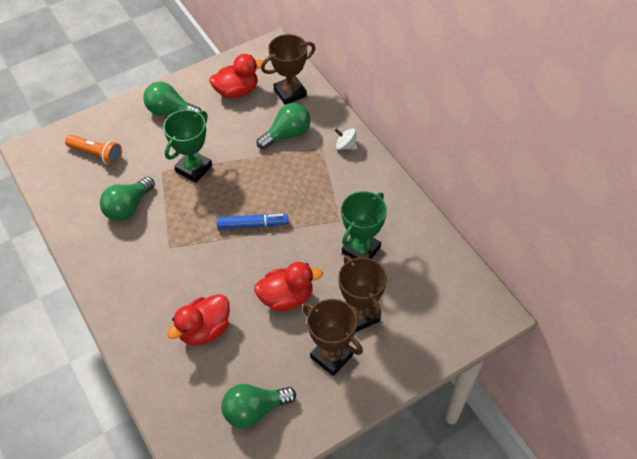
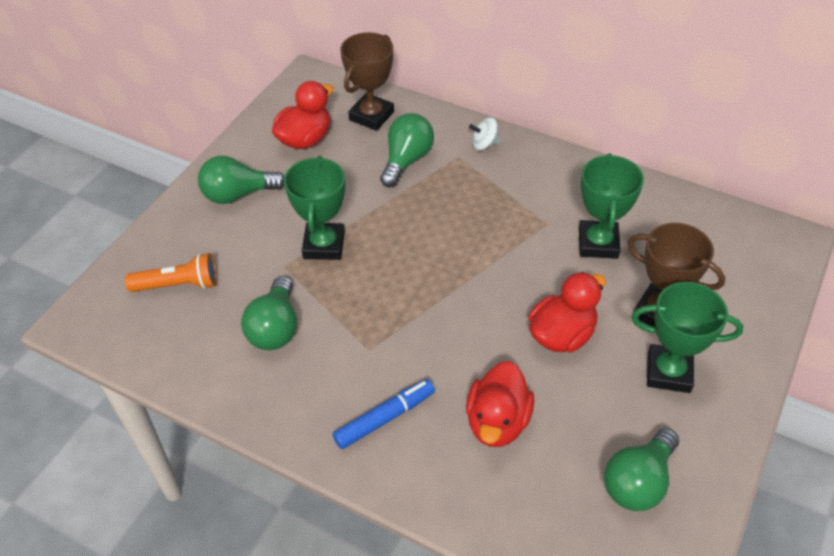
camera: 30 degrees left, 5 degrees down
blue marker [217,214,289,229] -> blue marker moved to [332,379,435,449]
brown trophy [302,299,363,376] -> green trophy [631,282,743,393]

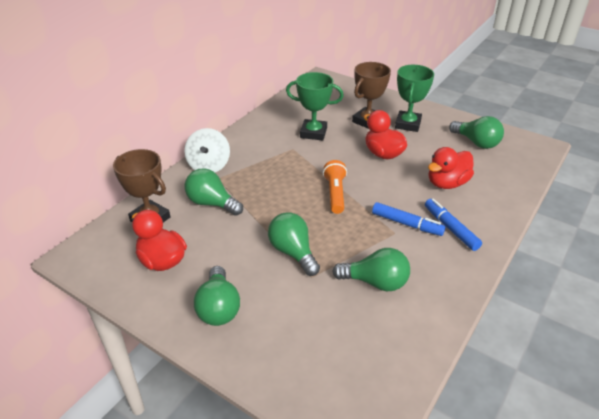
camera: 85 degrees left, 10 degrees down
orange flashlight [125,253,217,292] -> orange flashlight moved to [323,160,347,214]
green trophy [284,156,345,260] -> green light bulb [268,212,320,276]
red duck [466,361,534,447] -> red duck turned 120 degrees clockwise [428,147,474,189]
white spinning top [469,118,501,150] -> white spinning top [184,128,230,172], size x1.74
none -> blue marker [372,202,445,236]

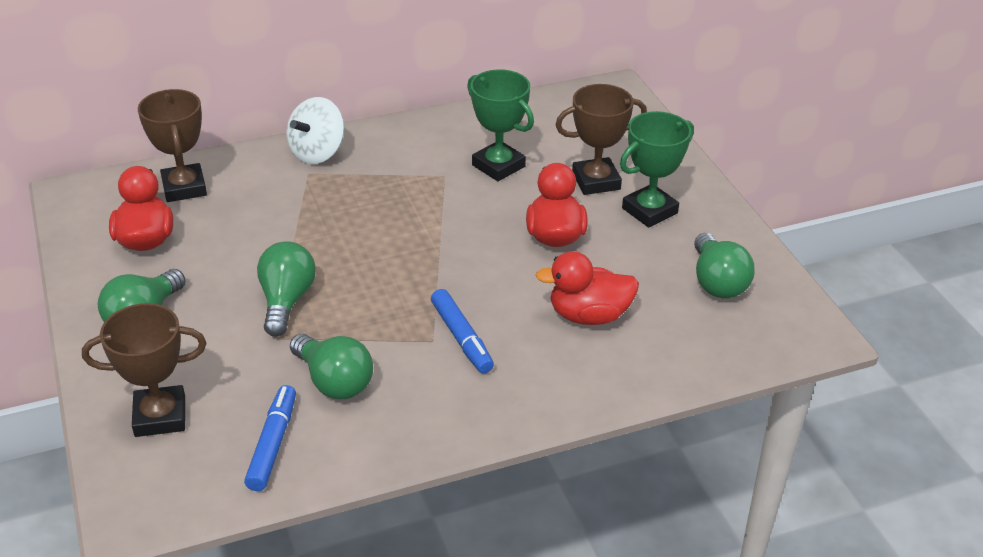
camera: 35 degrees right, 0 degrees up
green light bulb [185,168,243,216] -> none
orange flashlight [323,160,347,214] -> none
blue marker [425,199,482,251] -> blue marker moved to [244,385,296,491]
none -> brown trophy [82,303,206,437]

